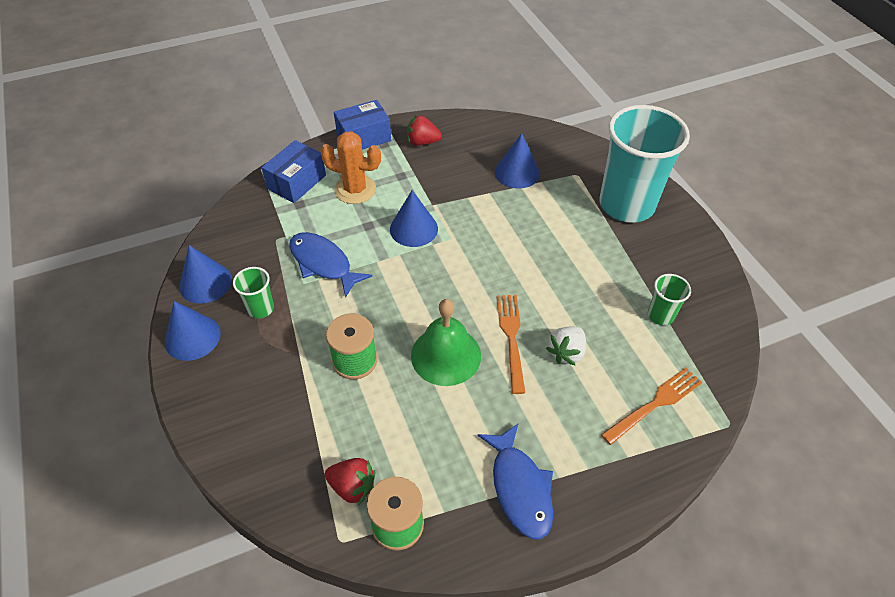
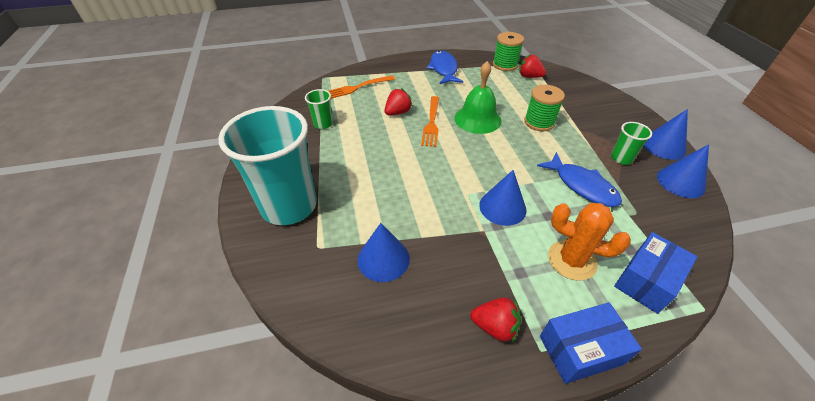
camera: 170 degrees left, 5 degrees down
white strawberry [546,326,586,365] -> red strawberry [385,88,413,115]

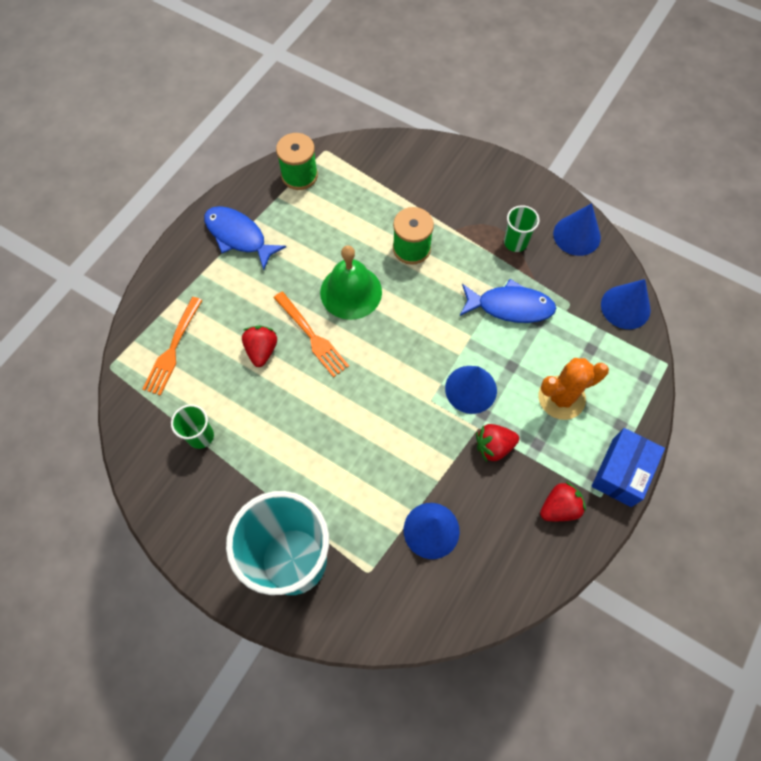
camera: 45 degrees left, 20 degrees up
red strawberry [519,54,546,78] -> red strawberry moved to [476,424,519,462]
blue box [614,232,698,314] -> none
blue cone [643,109,688,160] -> blue cone moved to [601,279,651,329]

